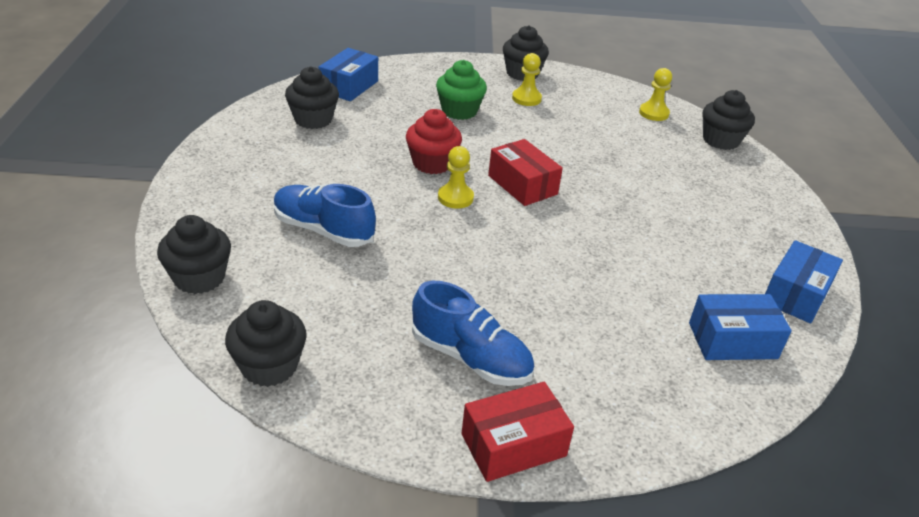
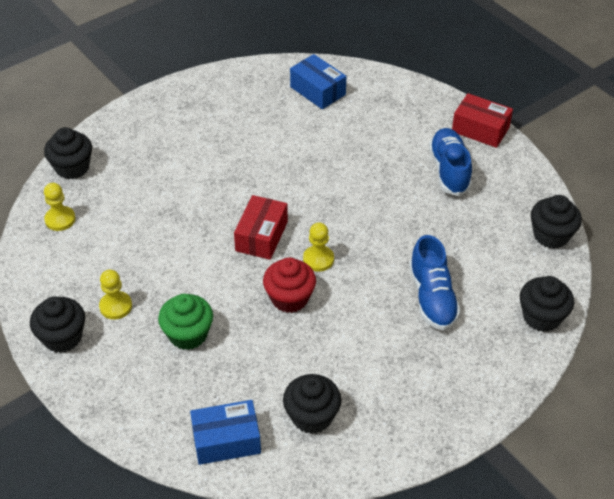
camera: 125 degrees left, 10 degrees up
blue box [765,240,843,323] -> none

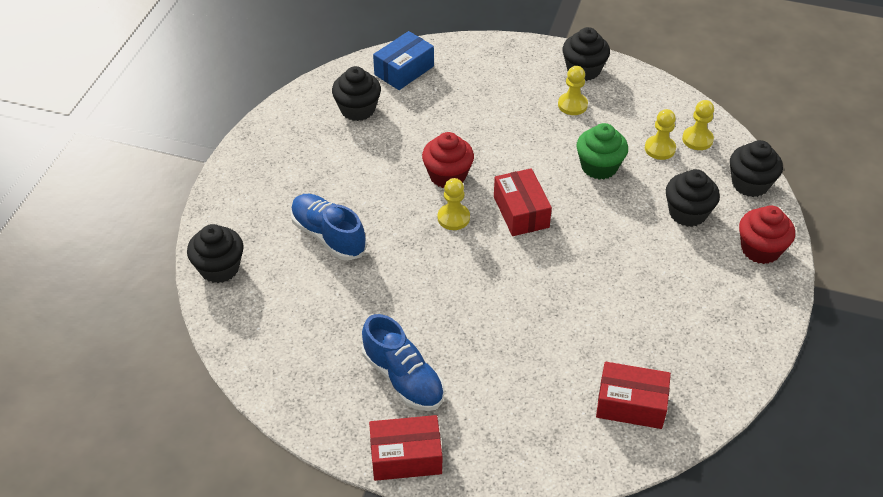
camera: 145 degrees right, 0 degrees up
green cupcake [158,294,213,350] -> green cupcake moved to [576,123,628,179]
blue box [290,54,347,109] -> red box [596,362,671,429]
black cupcake [531,195,582,249] -> black cupcake moved to [666,169,720,227]
none -> yellow pawn [645,109,676,160]
none -> red cupcake [739,205,795,264]

